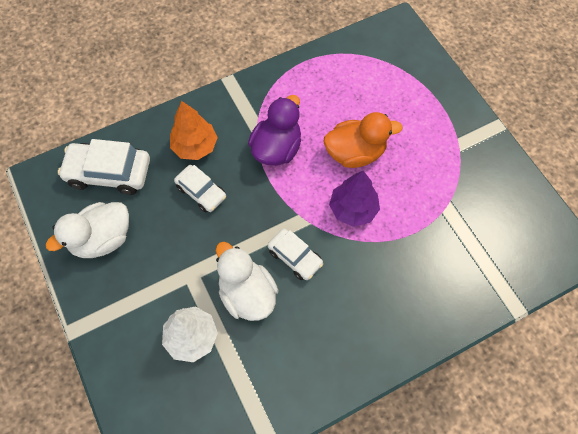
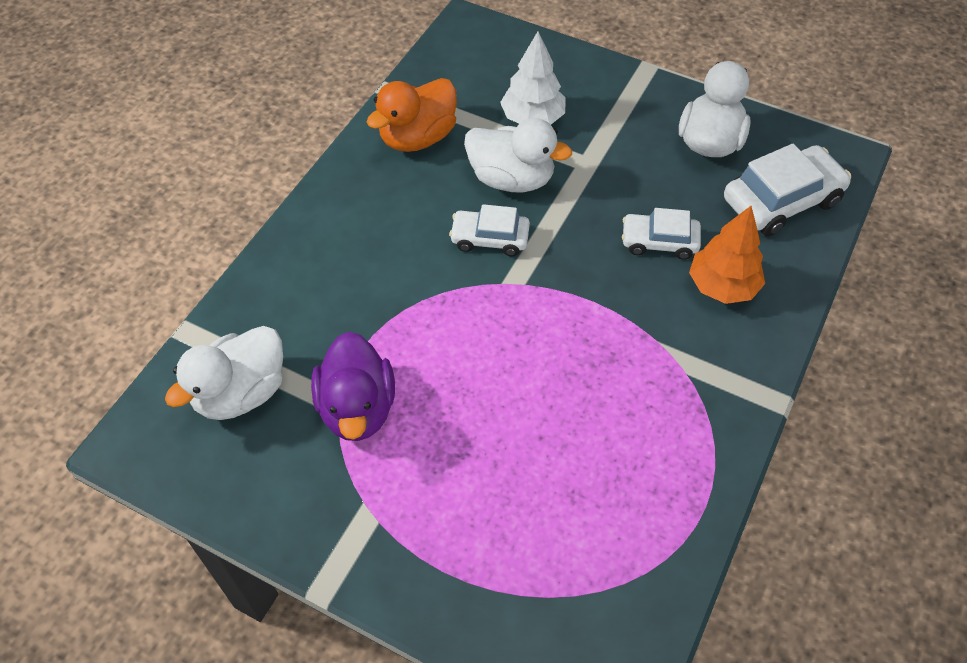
camera: 145 degrees right, 10 degrees down
purple duck [248,95,301,166] -> purple duck moved to [311,332,395,441]
orange duck [323,112,403,168] -> orange duck moved to [367,78,457,152]
purple tree [329,171,380,227] -> none
none -> white duck [165,326,283,420]

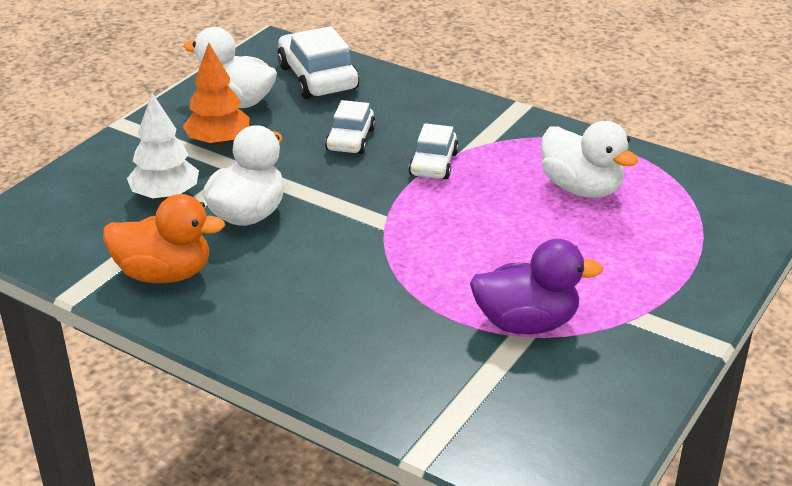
camera: 85 degrees left, 20 degrees down
white duck [165,326,283,420] -> white duck moved to [541,121,638,198]
orange duck [367,78,457,152] -> orange duck turned 45 degrees counterclockwise [103,194,225,283]
white car [449,204,530,256] -> white car moved to [408,123,459,179]
orange tree [689,206,765,304] -> orange tree moved to [183,43,249,146]

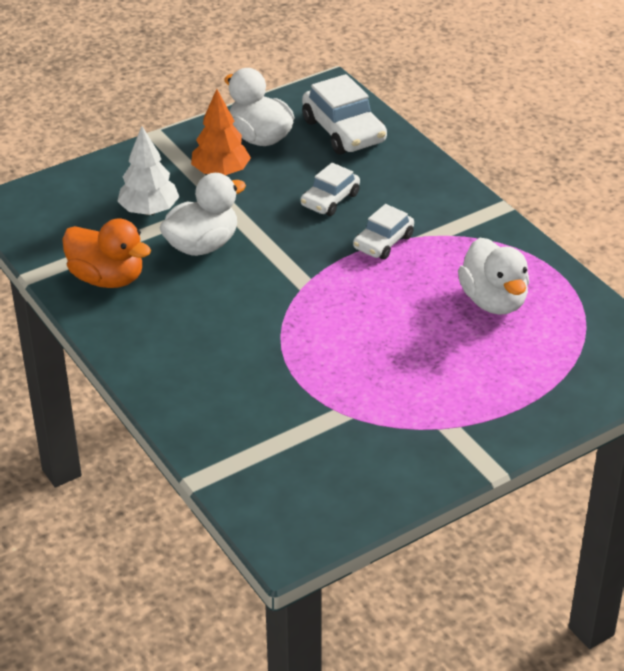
camera: 25 degrees right, 5 degrees up
white car [277,26,359,99] -> white car turned 150 degrees clockwise [302,74,387,154]
purple duck [470,239,603,334] -> none

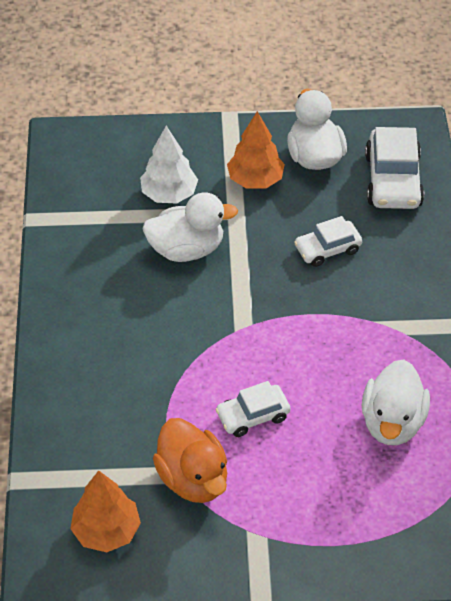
camera: 30 degrees right, 10 degrees up
orange duck [62,218,151,288] -> orange duck moved to [153,418,227,503]
white car [353,204,414,260] -> white car moved to [215,381,290,437]
none -> orange tree [70,471,141,552]

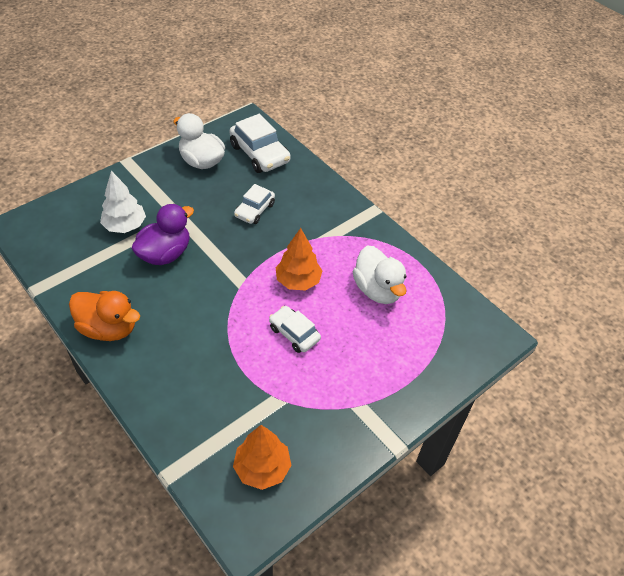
camera: 40 degrees left, 0 degrees up
white duck [142,193,238,262] -> purple duck [131,204,194,265]
orange duck [153,418,227,503] -> orange duck moved to [69,291,140,341]
white car [215,381,290,437] -> white car turned 105 degrees clockwise [269,306,321,353]
orange tree [227,111,285,188] -> orange tree moved to [276,228,322,291]

